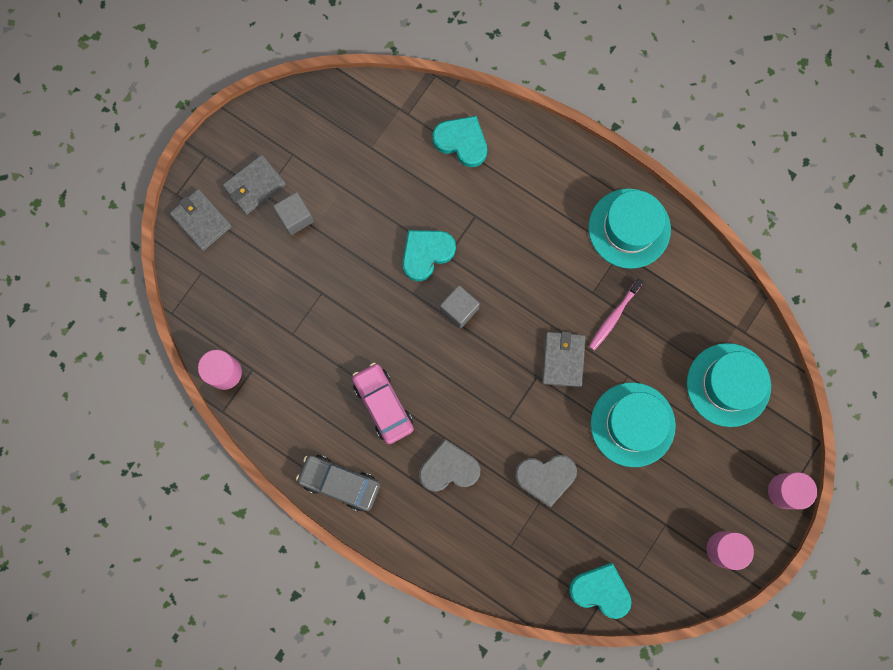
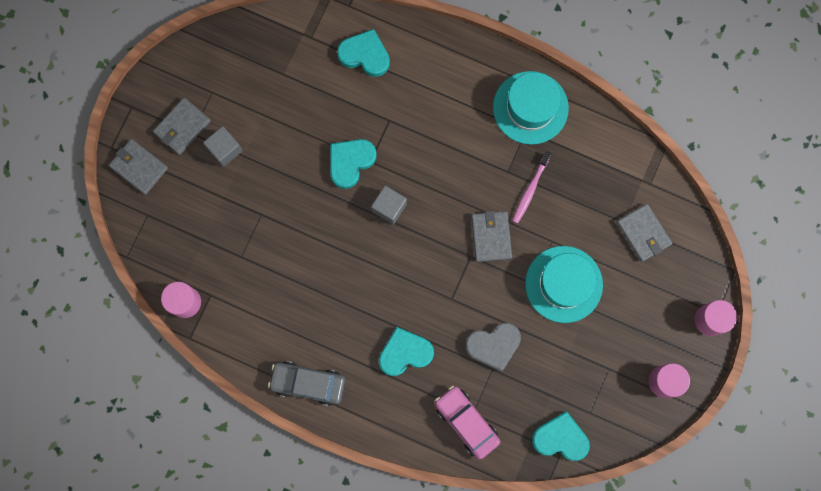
camera: 10 degrees left, 0 degrees up
pink car [352,362,414,444] -> pink car moved to [435,386,500,460]
grey heart [419,439,480,491] -> turquoise heart [379,327,434,376]
turquoise hat [687,343,771,427] -> grey wallet [616,204,673,262]

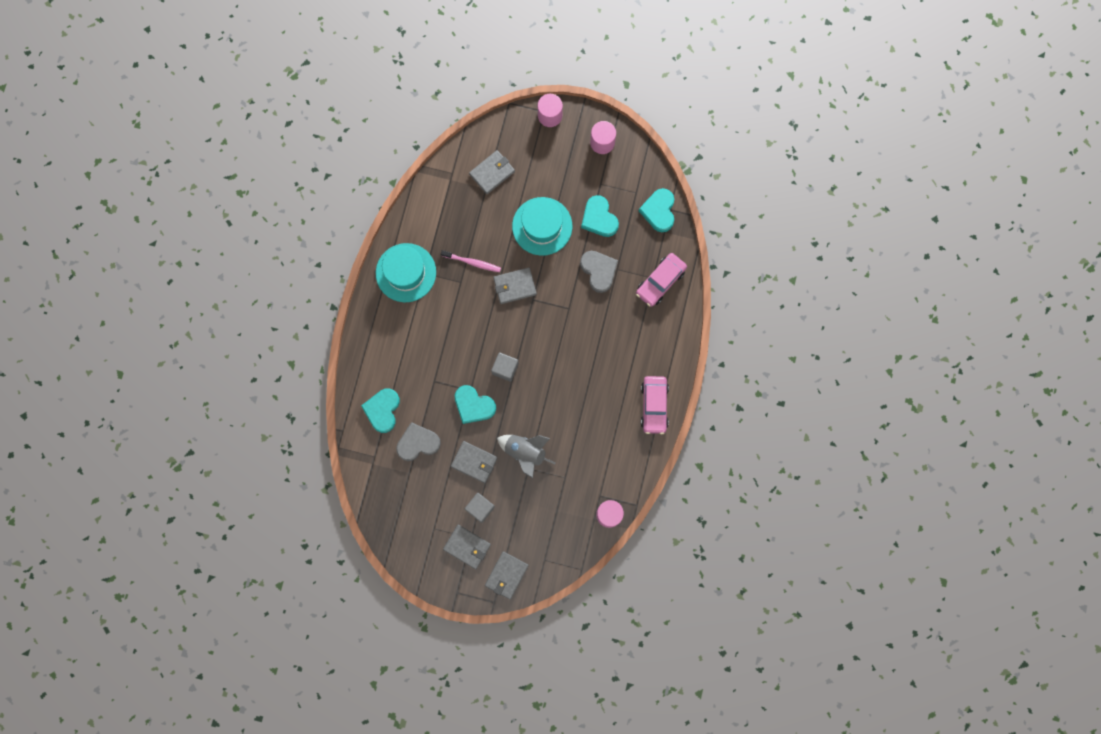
camera: 100 degrees left, 0 degrees up
grey car [268,361,345,406] -> pink car [641,376,669,434]
turquoise heart [379,327,434,376] -> turquoise heart moved to [581,195,619,237]
none -> grey heart [396,422,441,461]
none -> grey wallet [451,441,498,483]
none -> grey rocket [497,435,556,478]

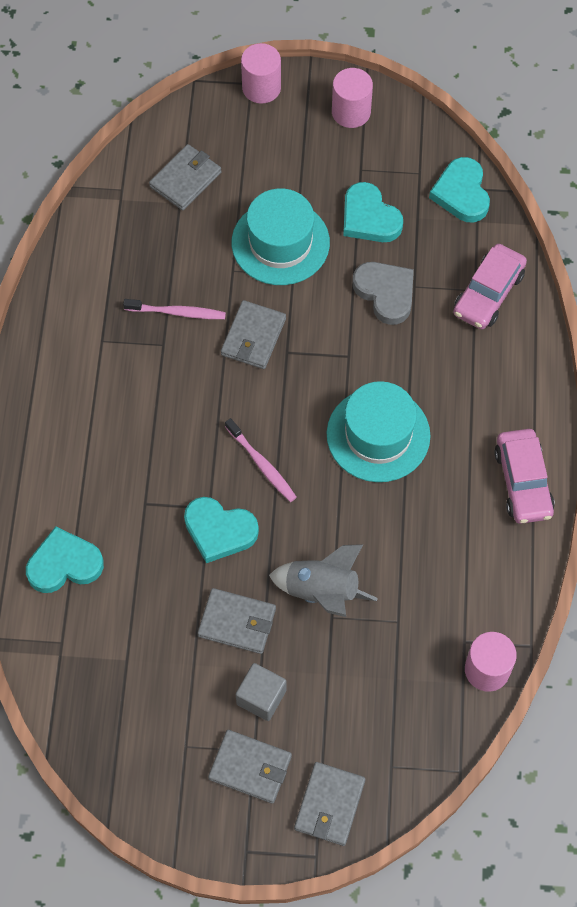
camera: 10 degrees left, 15 degrees down
turquoise heart [361,388,400,433] -> turquoise heart turned 75 degrees clockwise [26,526,104,593]
turquoise hat [376,243,436,302] -> turquoise hat moved to [327,381,431,482]
grey heart [396,422,441,461] -> none
grey cube [491,352,519,382] -> pink toothbrush [225,418,297,502]
grey wallet [493,268,537,304] -> grey wallet turned 45 degrees counterclockwise [221,300,286,369]

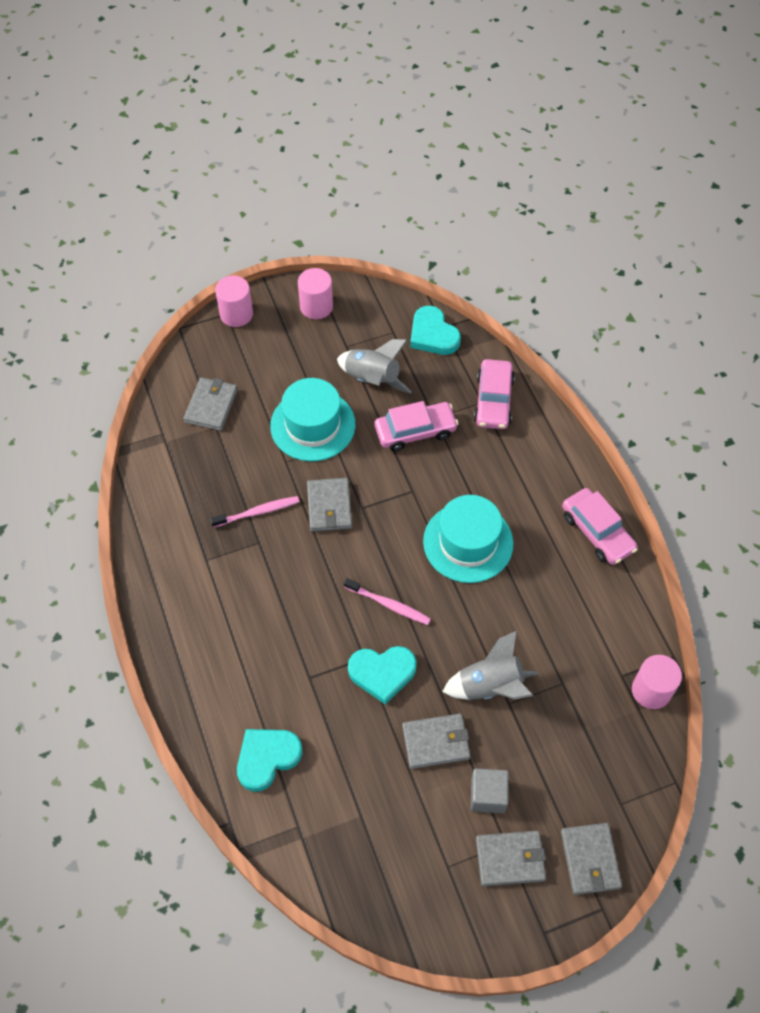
camera: 25 degrees left, 5 degrees down
turquoise heart [343,182,403,242] -> grey rocket [337,339,412,394]
grey heart [353,262,414,325] -> pink car [375,401,459,451]

